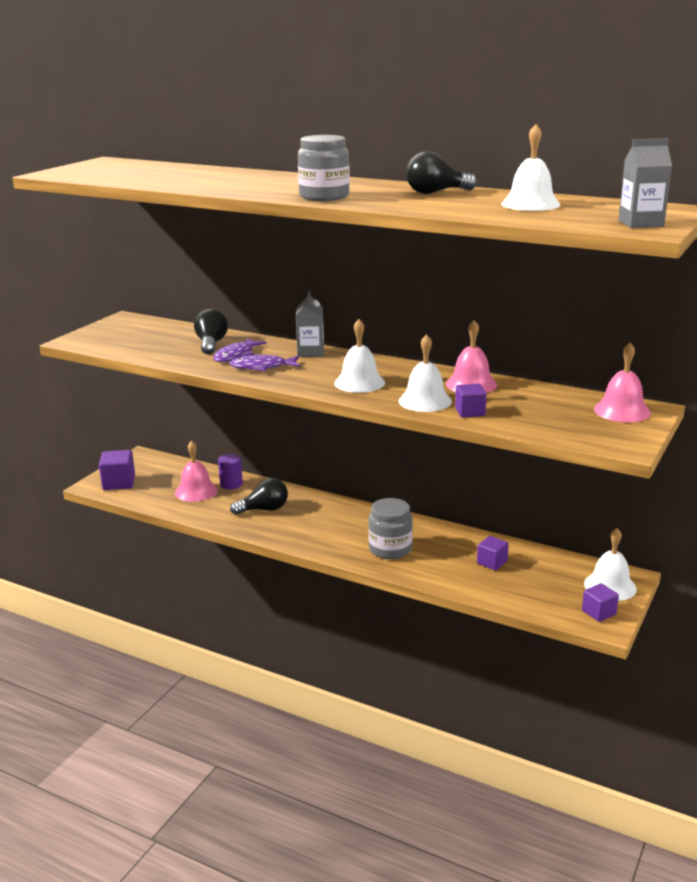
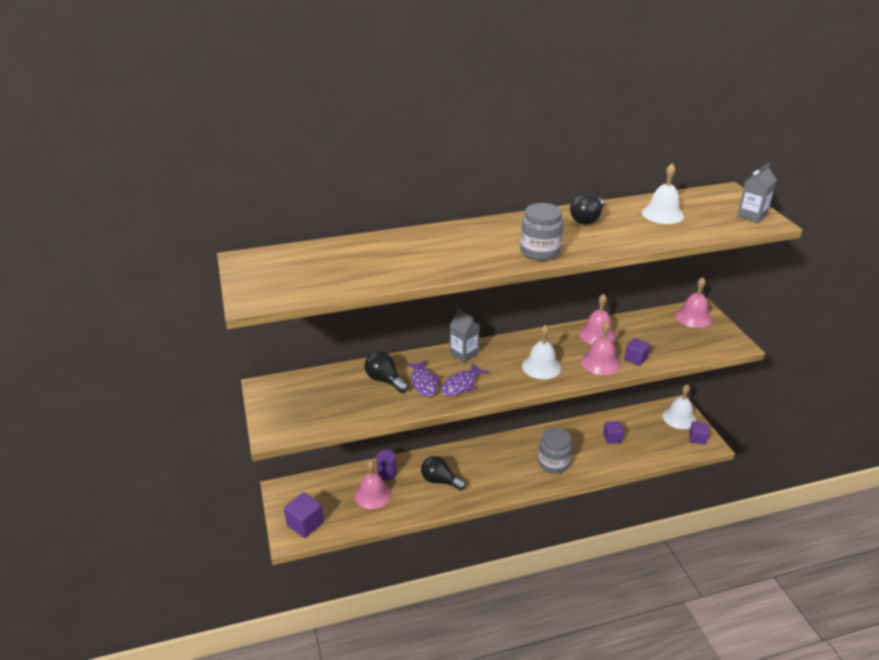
camera: 45 degrees left, 10 degrees up
black light bulb [230,478,288,515] -> black light bulb turned 90 degrees counterclockwise [421,456,466,491]
white bell [399,334,452,412] -> pink bell [581,321,620,375]

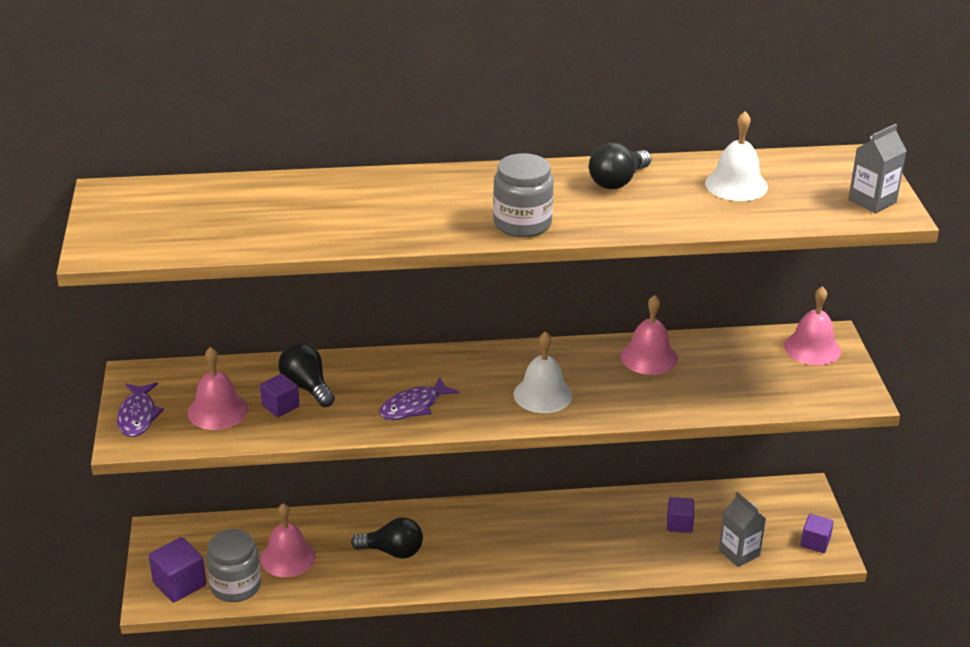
camera: 10 degrees right, 0 degrees up
purple cylinder [376,450,397,481] -> none
purple fish [406,360,440,397] -> purple fish moved to [117,382,164,437]
black light bulb [421,456,466,491] -> black light bulb turned 150 degrees clockwise [351,517,423,559]
grey carton [450,309,480,363] -> grey carton moved to [719,492,766,567]
grey jar [538,428,572,473] -> grey jar moved to [206,529,261,602]
pink bell [581,321,620,375] -> pink bell moved to [187,347,248,430]
purple cube [624,338,650,366] -> purple cube moved to [260,374,299,417]
white bell [662,385,696,429] -> none

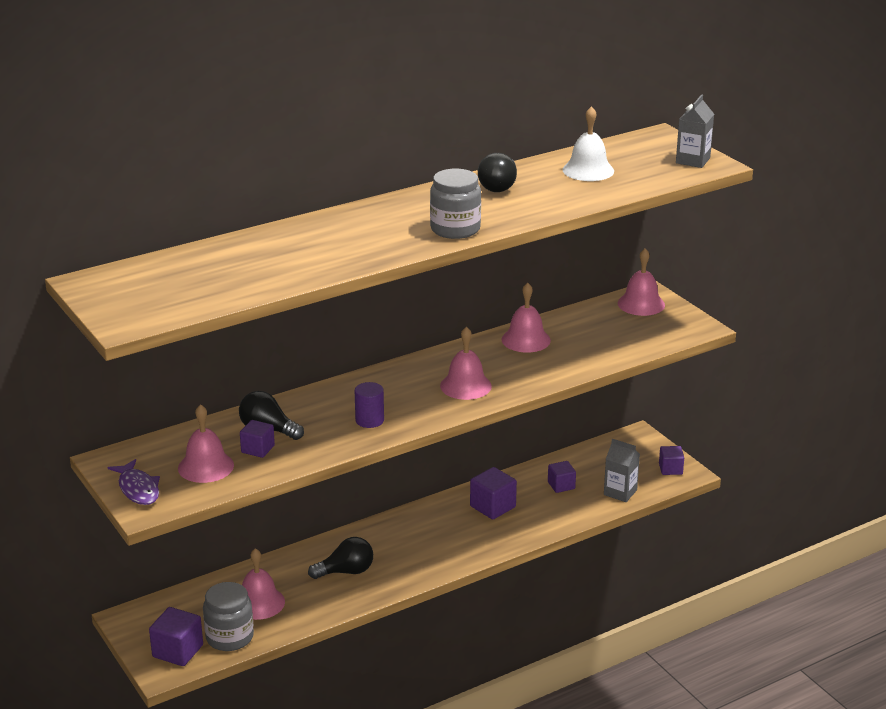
camera: 25 degrees left, 5 degrees down
purple fish [379,377,459,420] -> purple cylinder [355,382,384,428]
white bell [514,331,573,413] -> pink bell [440,327,492,400]
none -> purple cube [470,467,517,519]

